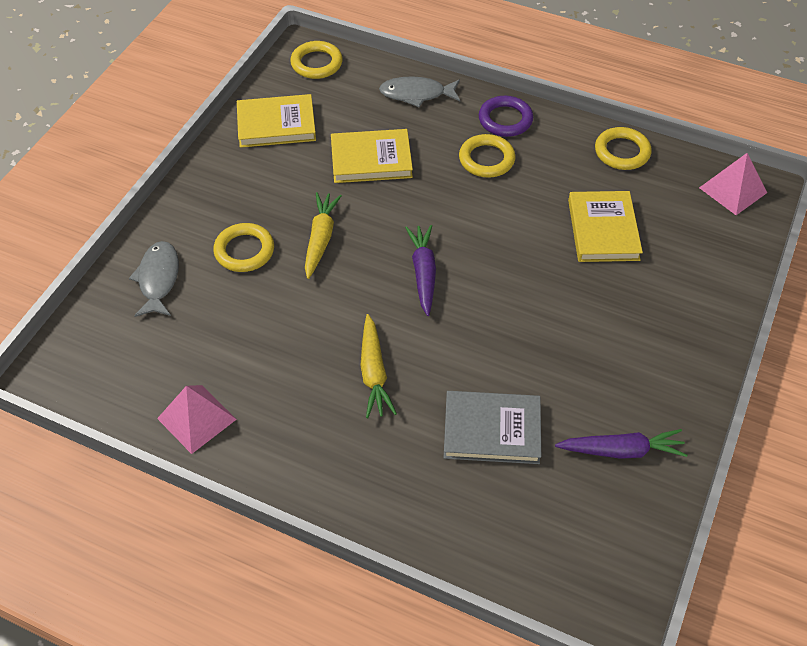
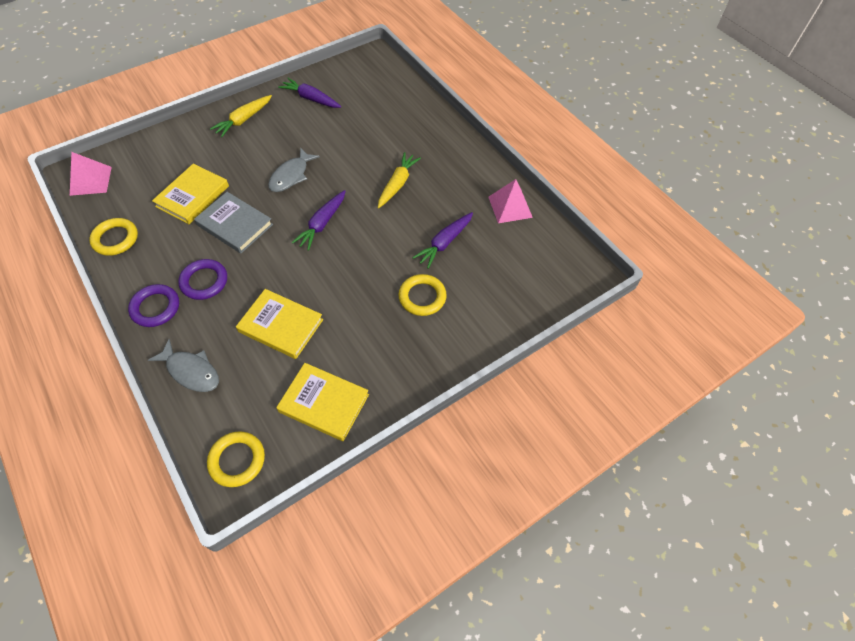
camera: 150 degrees left, 5 degrees up
grey fish [129,241,179,317] -> grey fish moved to [268,148,320,192]
yellow carrot [305,192,342,279] -> yellow carrot moved to [210,95,272,137]
grey book [444,391,541,464] -> grey book moved to [194,192,273,253]
yellow ring [459,134,515,178] -> purple ring [178,259,227,300]
none -> purple carrot [412,212,473,269]

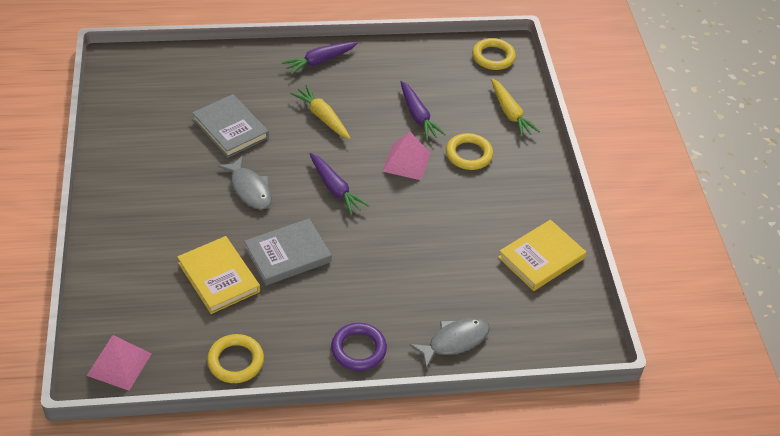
camera: 65 degrees left, 10 degrees down
purple ring [178,259,227,300] -> none
yellow ring [207,432,265,487] -> yellow ring moved to [472,38,516,70]
yellow carrot [210,95,272,137] -> yellow carrot moved to [491,79,540,137]
yellow book [236,289,323,359] -> none
purple carrot [278,78,341,108] -> purple carrot moved to [282,42,358,75]
pink pyramid [489,179,533,223] -> pink pyramid moved to [382,131,430,180]
none -> grey book [192,94,269,158]

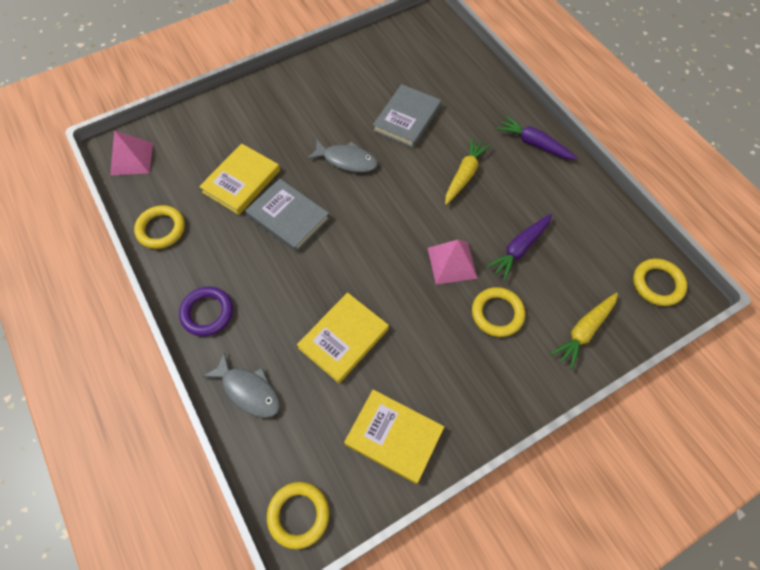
camera: 70 degrees right, 15 degrees up
grey fish [218,156,272,210] -> grey fish turned 105 degrees counterclockwise [307,139,378,172]
purple carrot [309,153,370,215] -> none
none -> yellow ring [267,482,329,549]
none -> yellow book [297,292,389,383]

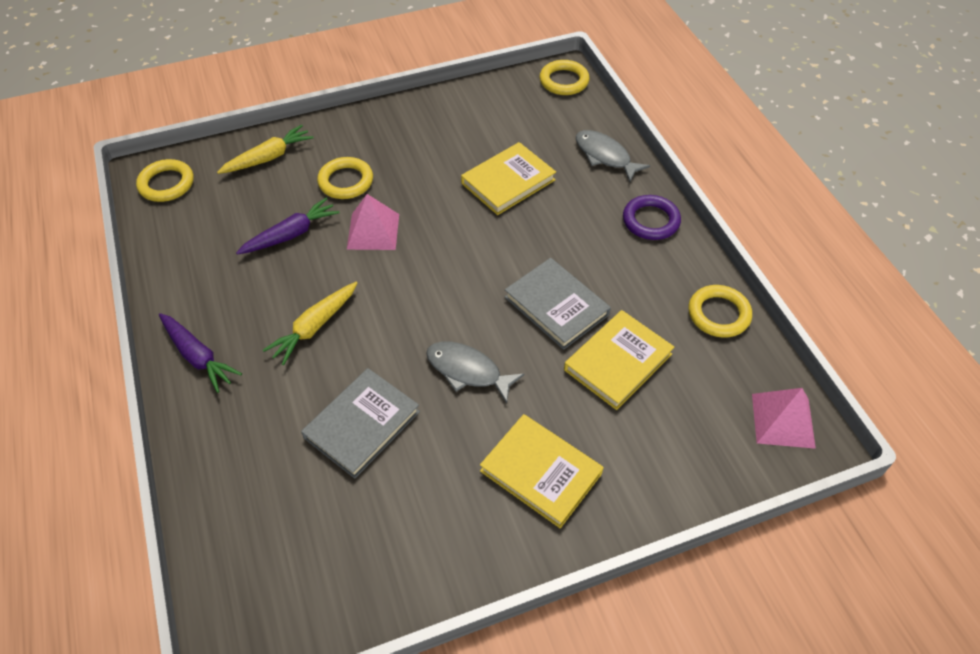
camera: 170 degrees left, 10 degrees down
yellow book [344,390,444,484] -> yellow book moved to [480,414,604,528]

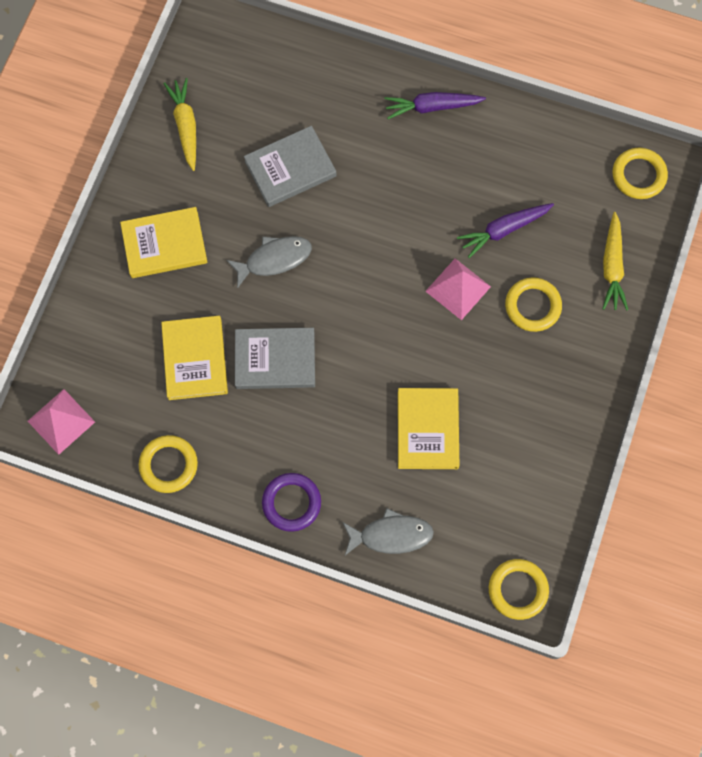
camera: 130 degrees right, 20 degrees up
purple carrot [236,198,340,255] -> purple carrot turned 60 degrees clockwise [457,203,554,258]
yellow carrot [263,282,357,365] -> yellow carrot moved to [163,78,196,171]
grey book [301,368,420,479] -> grey book turned 75 degrees clockwise [244,126,336,207]

